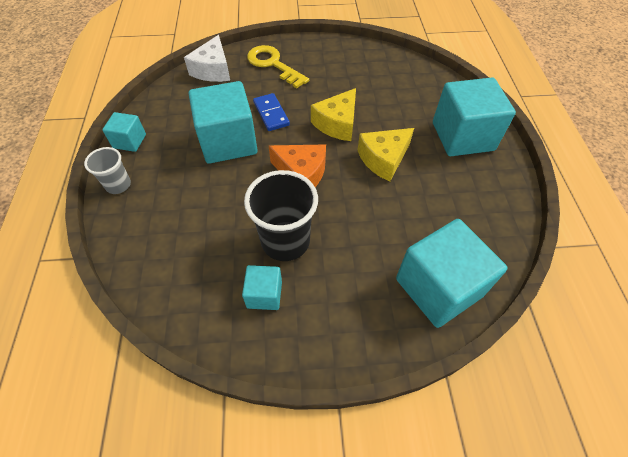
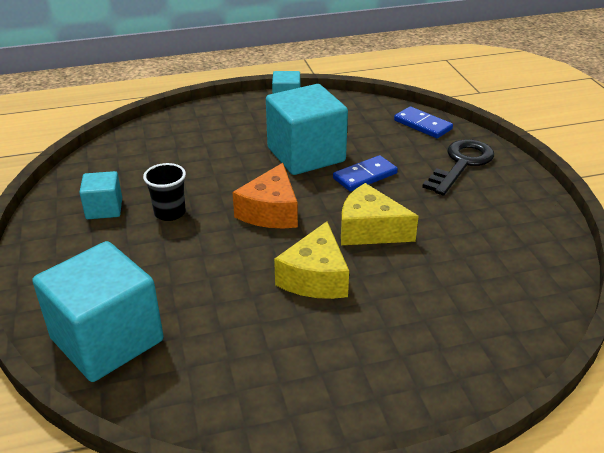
camera: 80 degrees right, 20 degrees down
grey cup [84,147,131,194] -> none
white cheese [184,35,230,82] -> blue domino [394,106,453,138]
black cup [244,170,318,261] -> black cup [143,163,186,221], size x0.57
yellow key [247,45,309,88] -> black key [422,139,494,195]
yellow cheese [358,128,414,182] -> yellow cheese turned 120 degrees counterclockwise [274,221,349,299]
turquoise cube [433,77,516,156] -> none

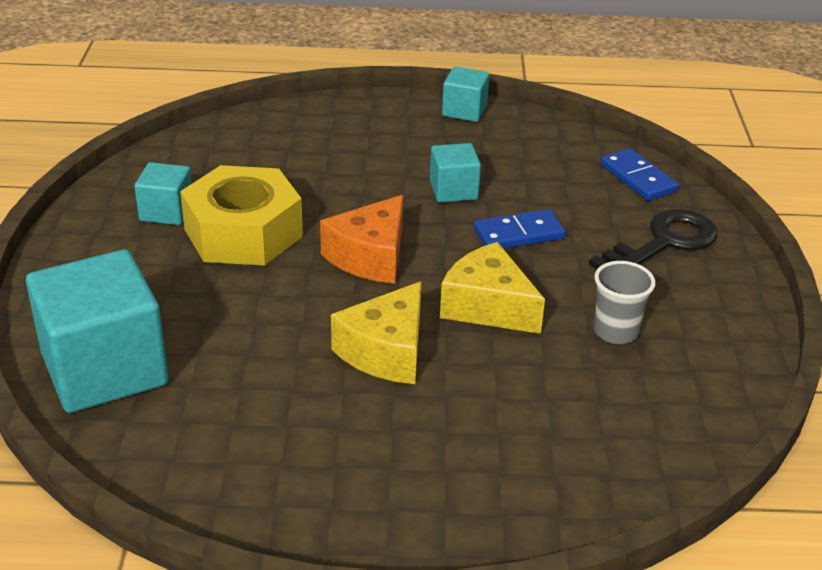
camera: 15 degrees right, 0 degrees up
black cup [143,163,186,221] -> yellow nut [180,165,303,266]
turquoise cube [266,84,348,175] -> turquoise cube [430,143,481,202], size x0.50
none -> grey cup [594,261,656,344]

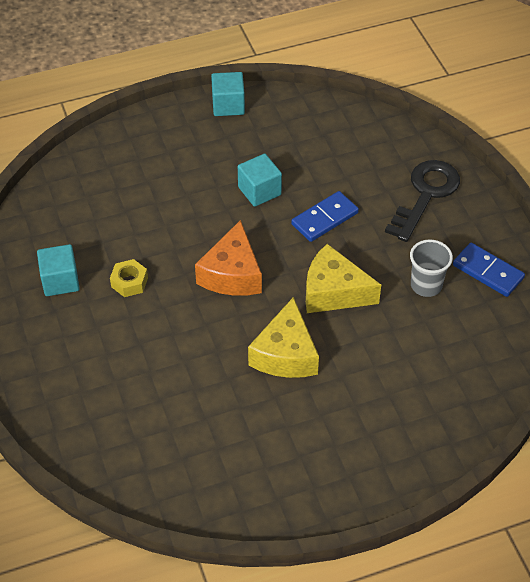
camera: 20 degrees left, 15 degrees up
turquoise cube [26,249,169,413] -> none
yellow nut [180,165,303,266] -> yellow nut [110,259,148,297], size x0.41
blue domino [600,149,679,201] -> blue domino moved to [453,243,525,297]

